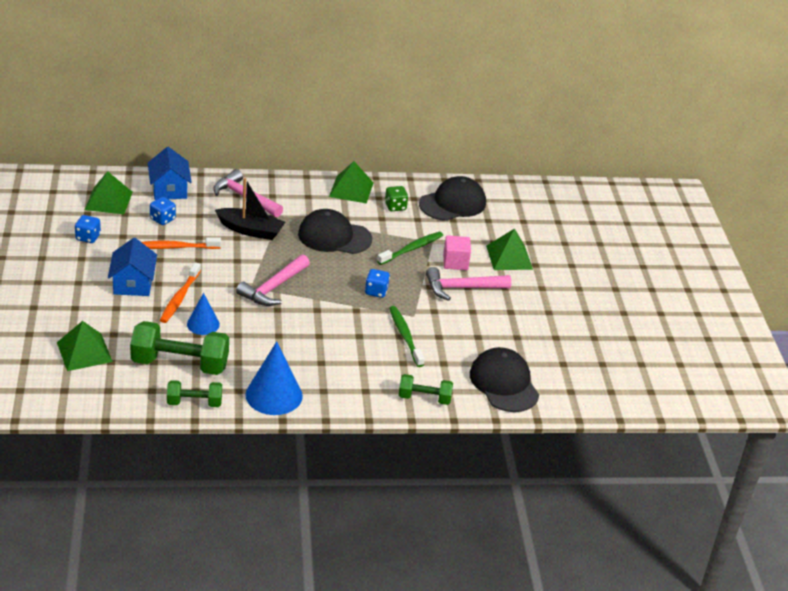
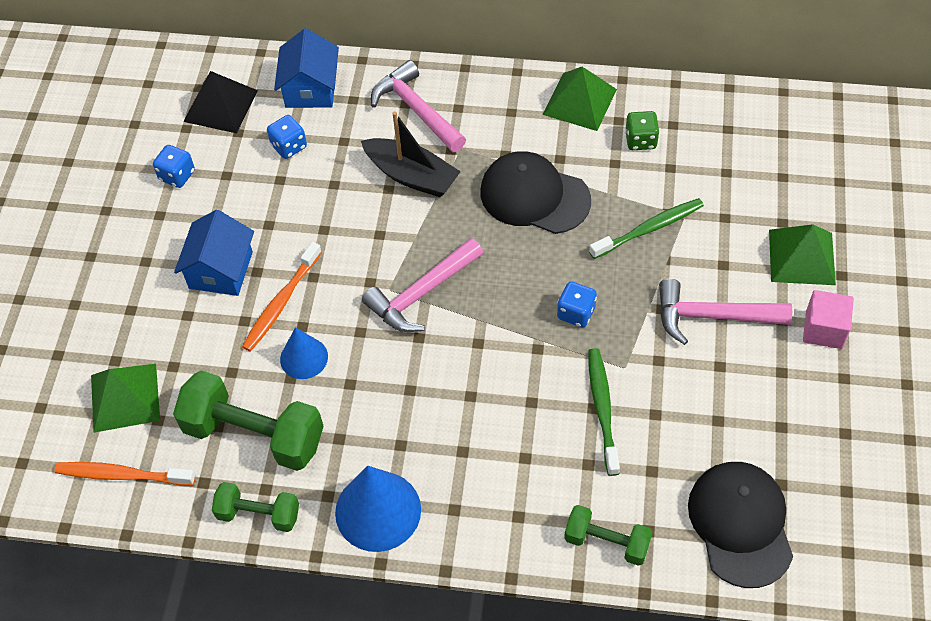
camera: 20 degrees right, 20 degrees up
green pyramid [85,171,133,214] -> black pyramid [183,71,258,133]
orange toothbrush [142,238,221,249] -> orange toothbrush moved to [54,462,195,486]
black cap [419,176,486,221] -> none
pink cube [443,235,471,270] -> pink cube moved to [803,290,854,349]

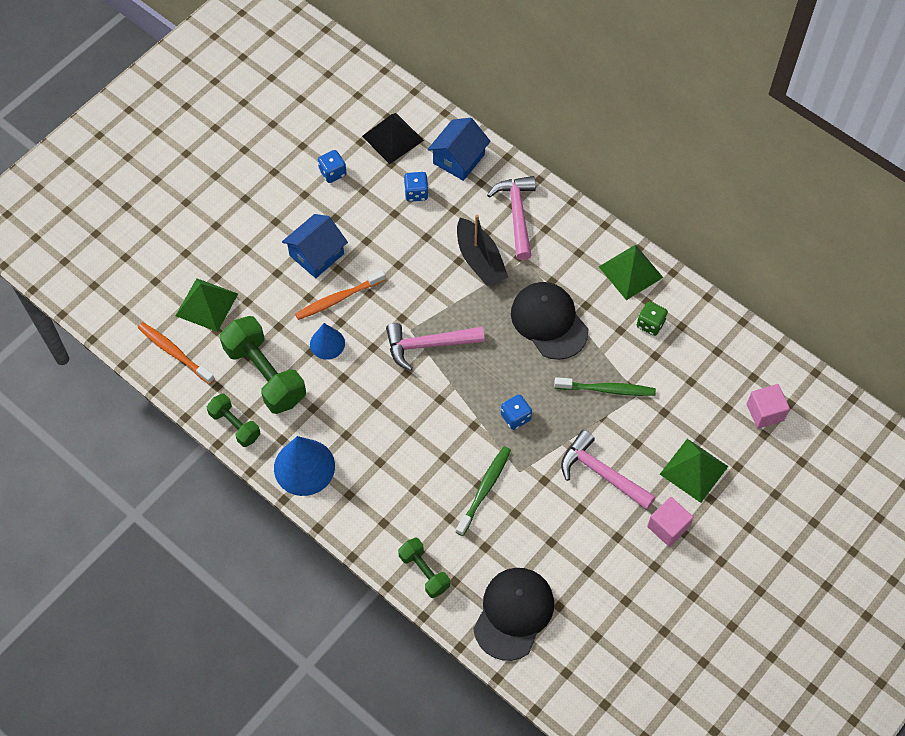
camera: 30 degrees right, 5 degrees up
none -> pink cube [747,384,790,429]

